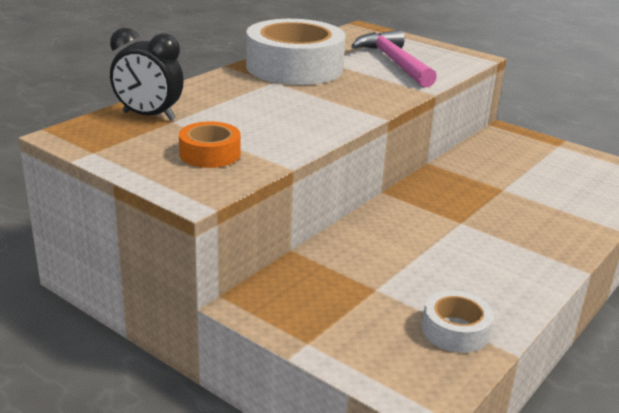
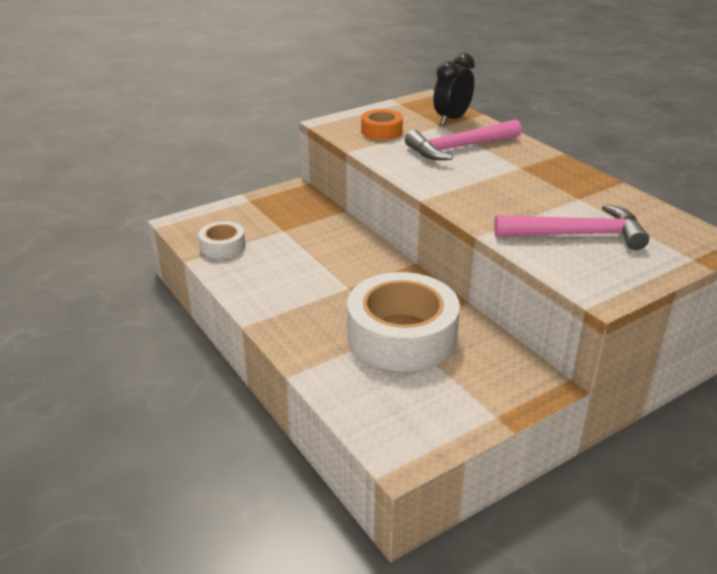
camera: 110 degrees right, 5 degrees up
white tape [246,19,346,85] -> white tape moved to [347,272,460,371]
none -> pink hammer [405,119,522,160]

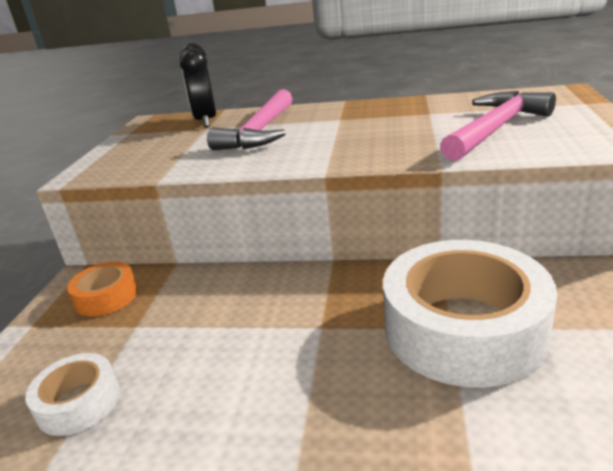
camera: 45 degrees left, 5 degrees down
orange tape [361,109,403,140] -> orange tape moved to [67,262,138,317]

